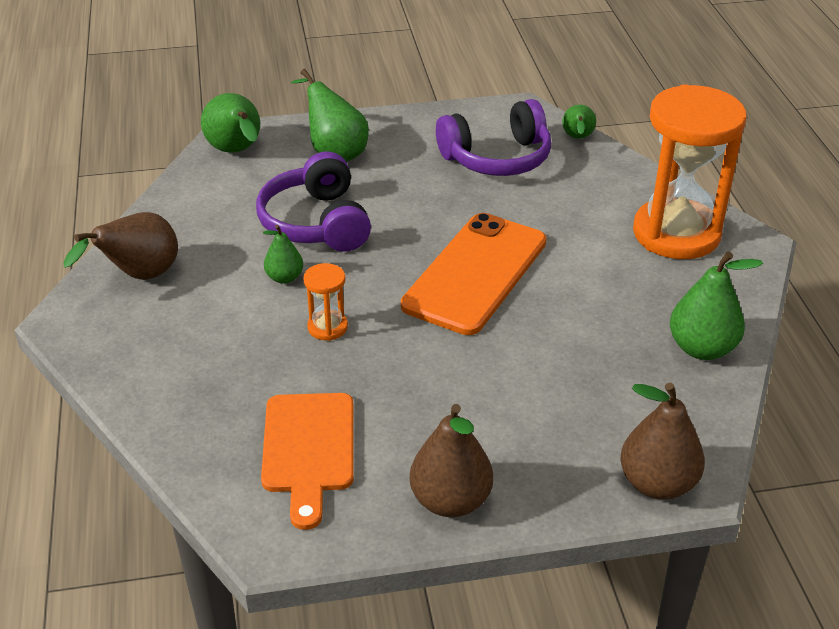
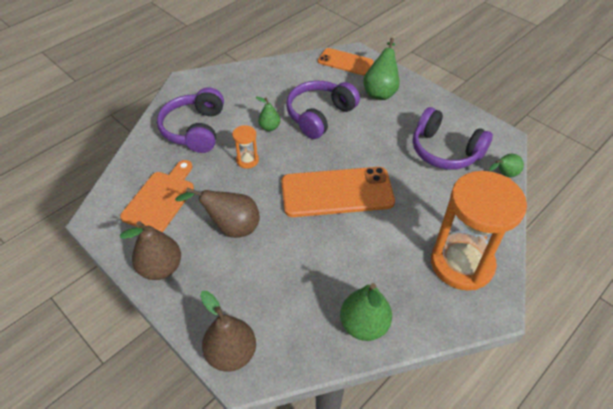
camera: 55 degrees right, 10 degrees up
brown pear [63,212,178,280] -> brown pear moved to [175,187,260,238]
green pear [201,93,260,153] -> orange phone [318,48,374,75]
orange cutting board [261,393,354,530] -> orange cutting board turned 150 degrees clockwise [120,160,194,232]
none -> purple headphones [157,87,224,153]

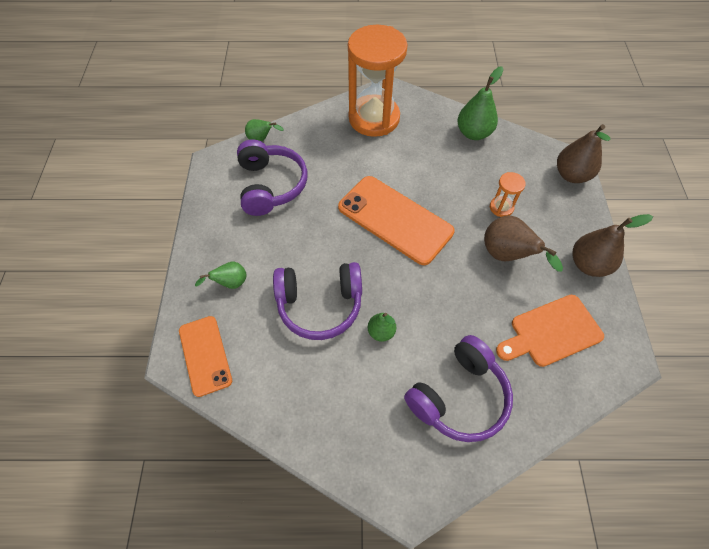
camera: 135 degrees left, 10 degrees up
orange hourglass [232,125,259,169] -> orange hourglass moved to [490,172,526,217]
green pear [363,38,400,100] -> green pear [195,262,246,289], size x0.58

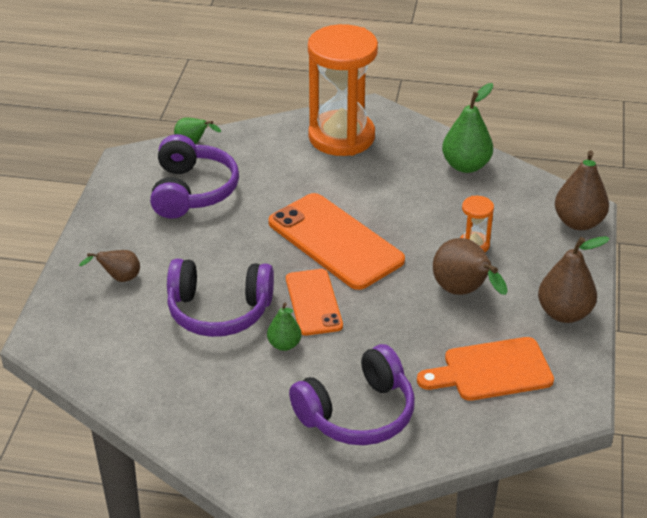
camera: 10 degrees right, 20 degrees down
orange phone [179,316,232,397] -> orange phone moved to [286,269,343,336]
green pear [195,262,246,289] -> brown pear [79,250,140,282]

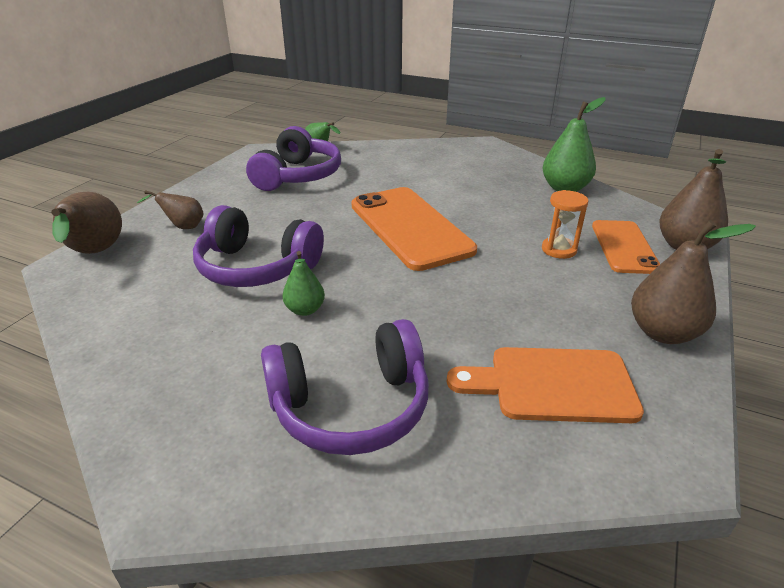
camera: 15 degrees right, 5 degrees down
orange phone [286,269,343,336] -> orange phone moved to [592,220,660,274]
orange hourglass [308,24,378,156] -> none
brown pear [433,238,508,295] -> brown pear moved to [51,192,122,254]

